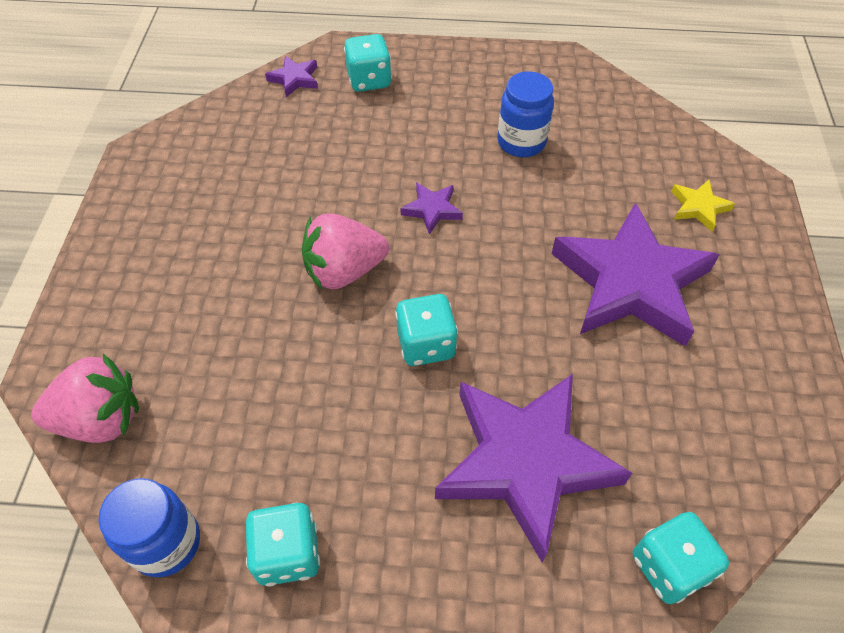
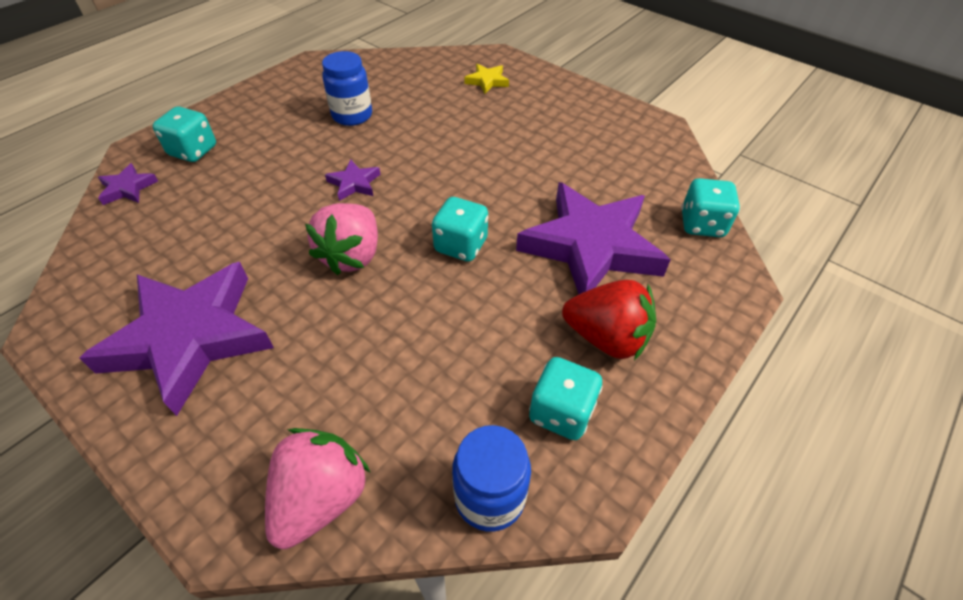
camera: 55 degrees left, 5 degrees down
purple star [552,202,719,347] -> purple star moved to [79,262,274,416]
none -> red strawberry [562,280,656,360]

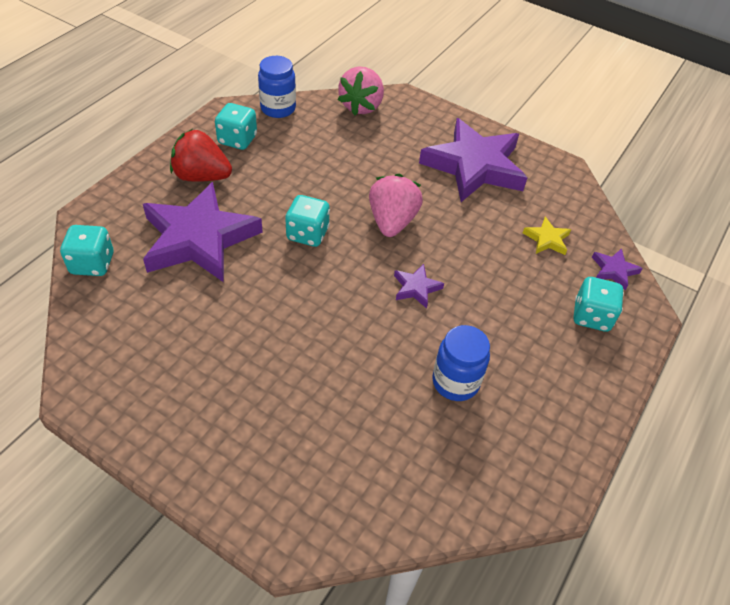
camera: 170 degrees right, 0 degrees up
yellow star [464,64,509,94] -> yellow star moved to [523,217,571,255]

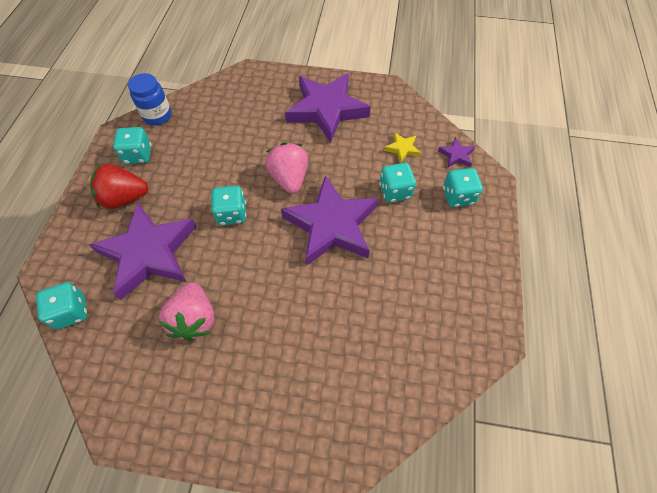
camera: 20 degrees left, 10 degrees up
pink strawberry [338,67,384,116] -> pink strawberry moved to [159,282,214,341]
purple star [394,264,444,309] -> purple star [281,175,378,266], size x2.43
blue jar [432,325,490,401] -> none
none -> turquoise dice [379,163,416,203]

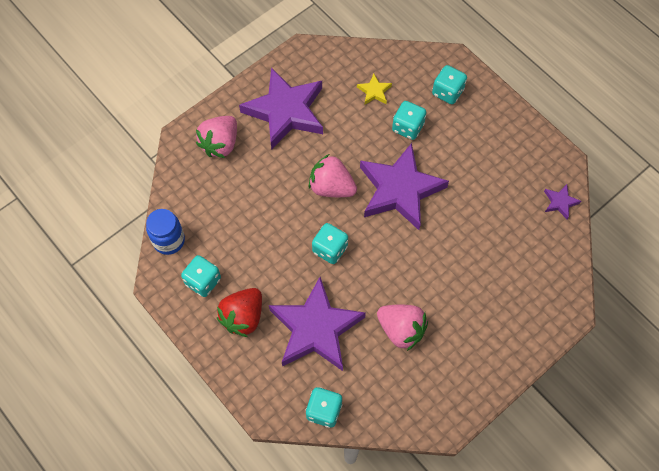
camera: 50 degrees left, 5 degrees up
purple star [438,137,475,167] -> purple star moved to [544,184,581,219]
none -> pink strawberry [196,116,237,158]

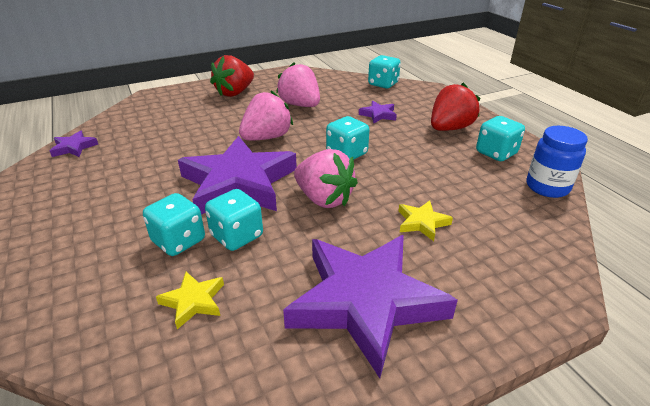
camera: 165 degrees left, 30 degrees down
pink strawberry [196,116,237,158] -> pink strawberry moved to [239,91,293,141]
purple star [269,277,366,371] -> purple star [359,101,397,123], size x0.41
turquoise dice [432,65,467,104] -> turquoise dice moved to [205,189,263,251]
none -> red strawberry [210,55,254,97]
none -> yellow star [398,200,453,241]

